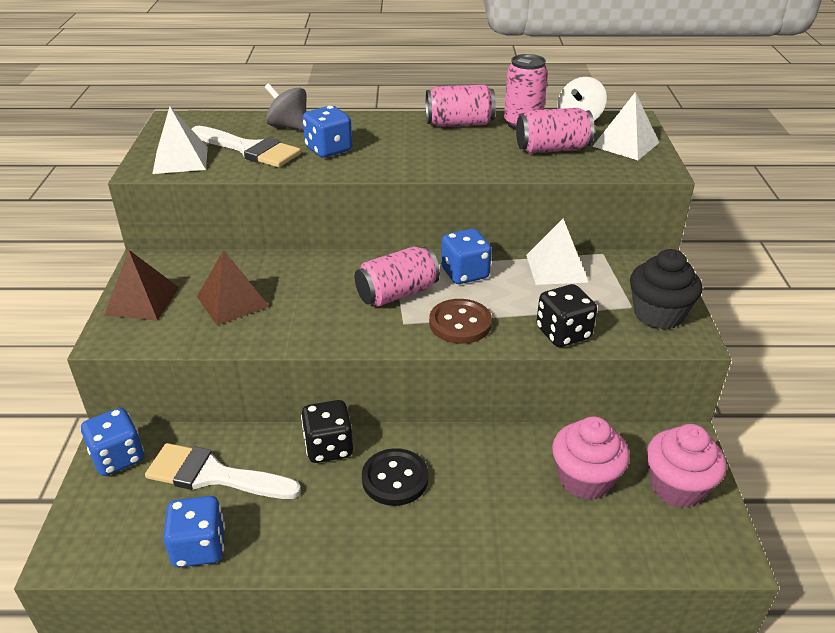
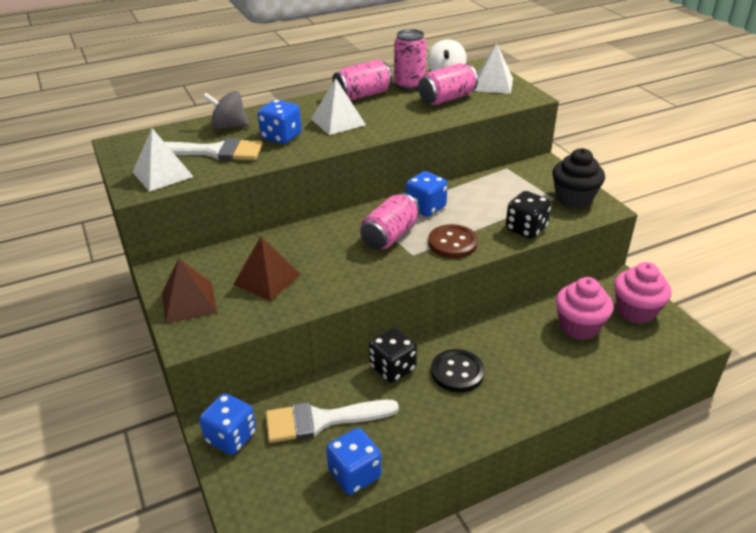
camera: 25 degrees left, 0 degrees up
white pyramid [526,219,589,285] -> white pyramid moved to [311,79,366,135]

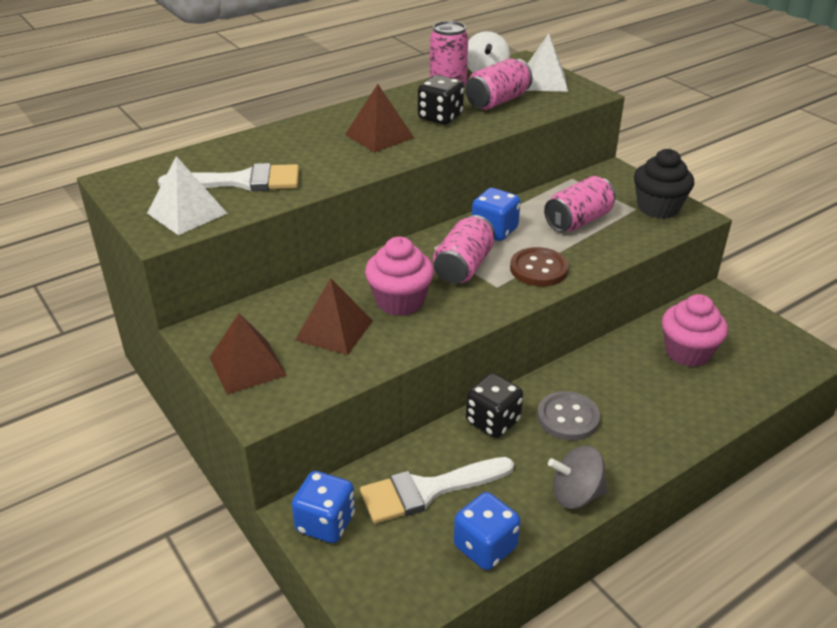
camera: 10 degrees left, 0 degrees up
grey spinning top [203,91,249,129] -> grey spinning top moved to [548,446,608,509]
blue dice [258,100,302,144] -> none
white pyramid [311,79,366,135] -> brown pyramid [345,84,414,153]
pink can [332,60,392,101] -> pink can moved to [544,176,616,232]
black button [431,349,485,393] -> grey button [537,391,600,441]
black dice [506,191,551,239] -> black dice moved to [418,75,464,124]
pink cupcake [614,262,671,324] -> pink cupcake moved to [365,237,434,316]

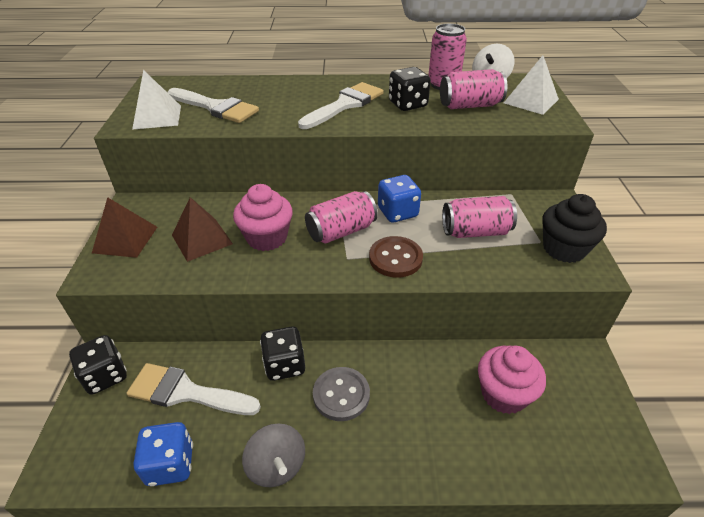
camera: 35 degrees right, 5 degrees up
blue dice [292,471,355,543] -> black dice [69,335,127,395]
brown pyramid [345,84,414,153] -> white brush [298,82,384,129]
grey spinning top [548,446,608,509] -> grey spinning top turned 150 degrees counterclockwise [242,423,305,487]

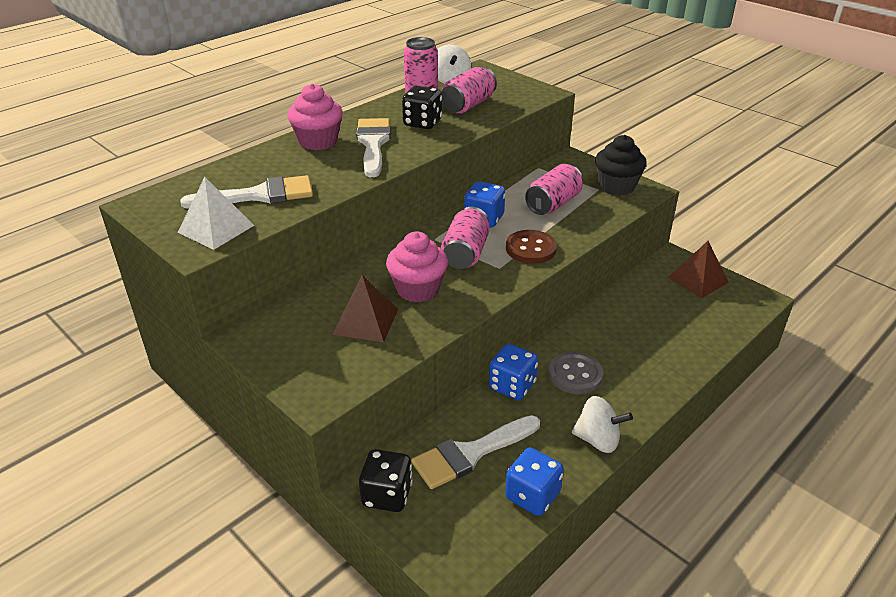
camera: 45 degrees left, 5 degrees down
brown pyramid [92,197,157,258] -> brown pyramid moved to [668,241,729,298]
grey spinning top [242,423,305,487] -> white spinning top [572,396,633,453]
black dice [260,326,305,381] -> blue dice [489,344,538,400]
pink cupcake [478,346,546,414] -> pink cupcake moved to [287,84,343,150]
white pyramid [504,55,559,115] -> none

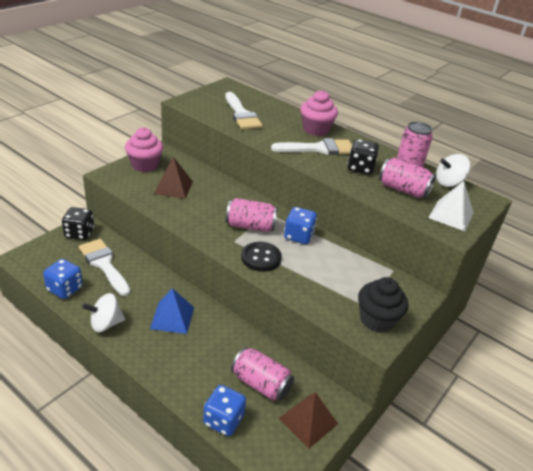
camera: 80 degrees right, 0 degrees up
white pyramid [178,177,254,250] -> white pyramid moved to [428,181,474,231]
pink cupcake [386,231,448,303] -> pink cupcake moved to [125,128,163,172]
blue dice [489,344,538,400] -> blue dice moved to [203,385,246,436]
brown button [506,230,557,264] -> black button [241,242,282,272]
pink can [525,164,583,215] -> pink can moved to [231,347,294,401]
grey button [548,352,603,394] -> blue pyramid [150,288,194,334]
white spinning top [572,396,633,453] -> white spinning top turned 60 degrees clockwise [82,293,125,332]

